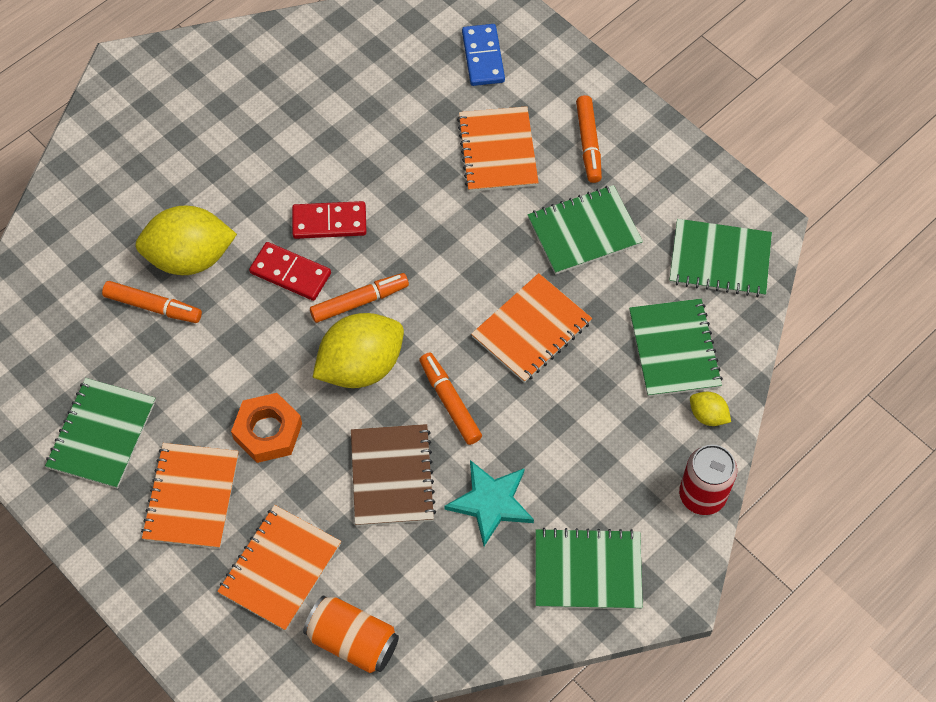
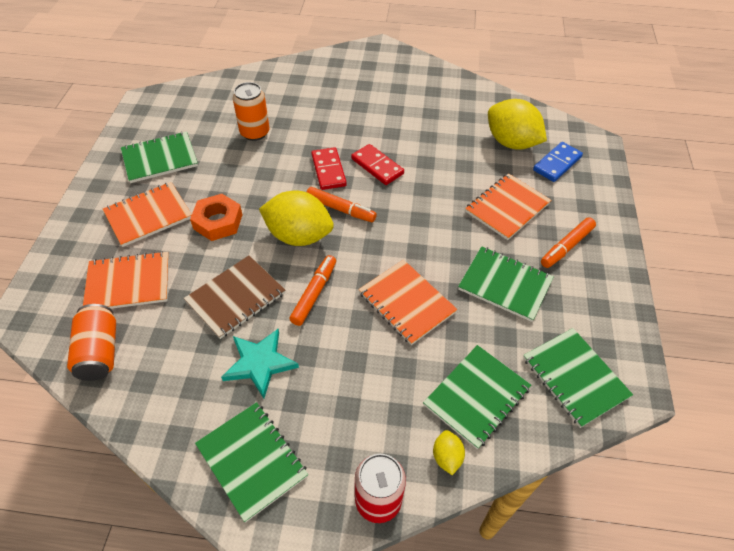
camera: 50 degrees right, 10 degrees down
orange marker [102,281,202,323] -> orange can [233,82,269,141]
yellow lemon [135,206,237,275] -> yellow lemon moved to [488,99,547,150]
orange notebook [471,273,592,383] -> orange notebook turned 45 degrees clockwise [358,260,458,345]

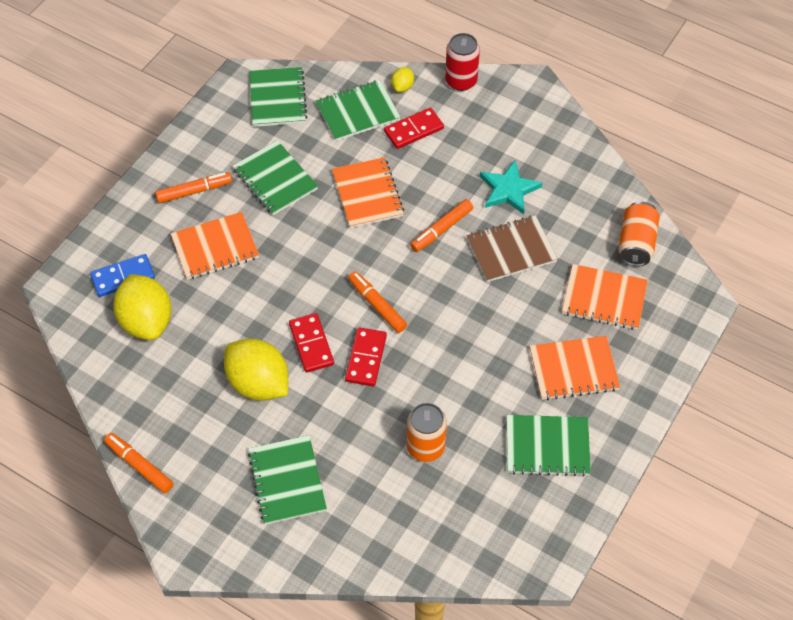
camera: 155 degrees left, 5 degrees up
orange nut [190,194,242,241] -> none
green notebook [195,402,308,523] -> green notebook moved to [248,435,327,525]
yellow lemon [259,191,334,246] -> yellow lemon moved to [224,339,288,400]
none -> orange marker [104,433,174,493]
none -> red domino [384,108,444,149]

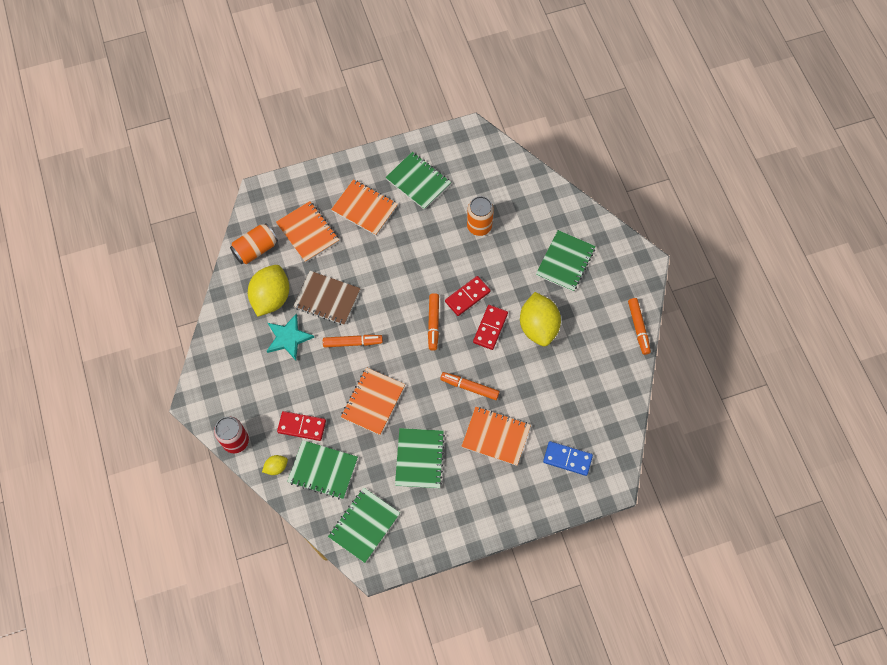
camera: 140 degrees left, 10 degrees up
yellow lemon [113,274,172,340] -> yellow lemon moved to [248,265,289,317]
orange marker [155,172,232,203] -> orange marker moved to [440,372,500,400]

